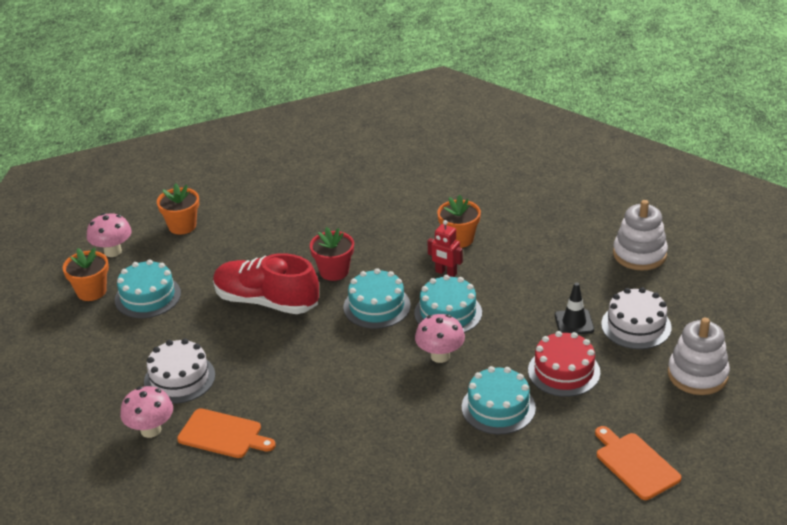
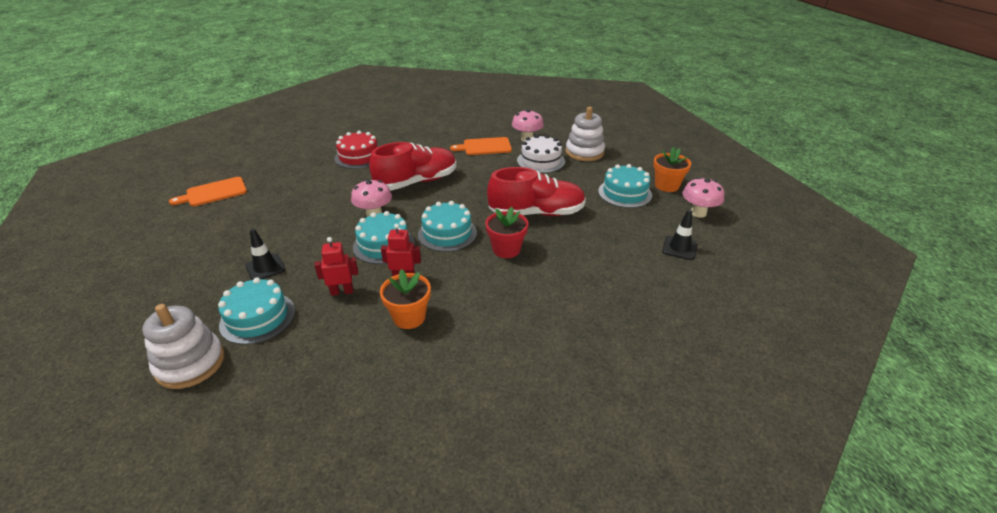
camera: 150 degrees right, 0 degrees up
orange flower pot [157,183,199,235] -> black traffic cone [662,210,698,260]
turquoise cake [462,366,536,434] -> turquoise cake moved to [218,277,295,345]
red cake [528,331,600,397] -> red cake moved to [335,131,378,169]
orange cutting board [595,426,682,500] -> orange cutting board turned 120 degrees clockwise [169,177,247,206]
white cake [601,287,671,349] -> none
white stacking toy [668,318,730,395] -> white stacking toy moved to [566,107,605,161]
none -> red robot [314,237,358,296]
none -> red shoe [369,142,456,190]

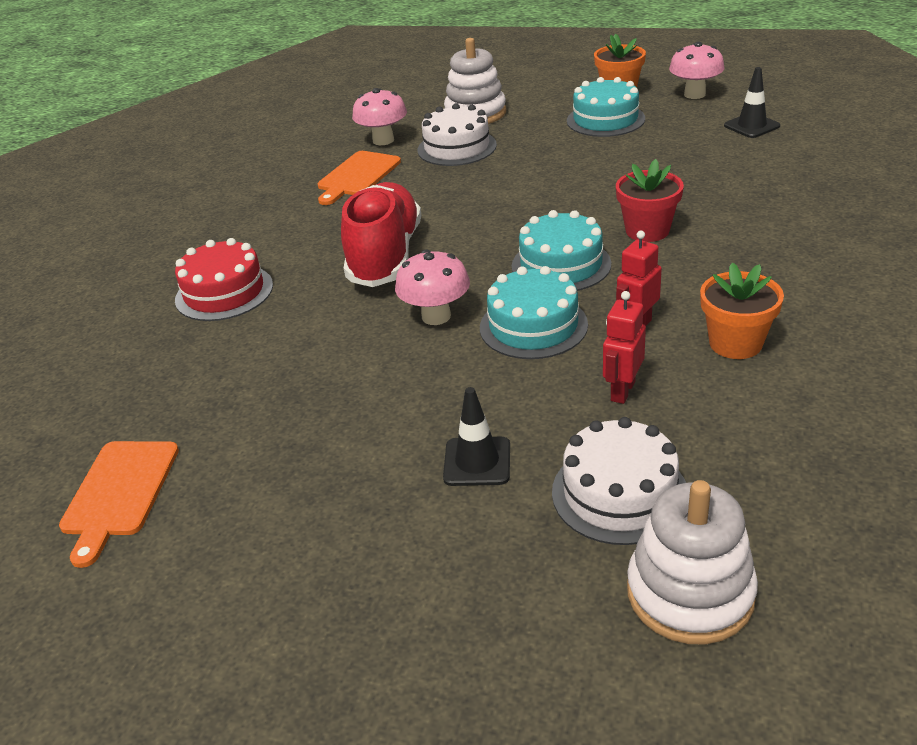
camera: 50 degrees left, 0 degrees up
turquoise cake [218,277,295,345] -> white cake [552,417,686,545]
red shoe [487,167,586,216] -> none

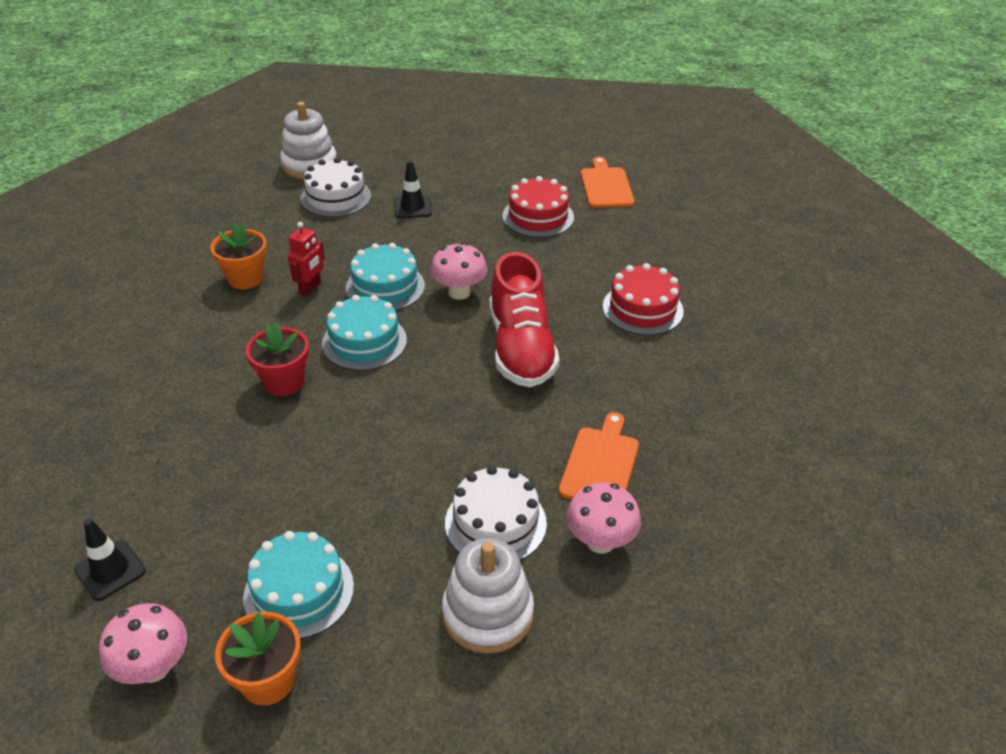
camera: 165 degrees right, 5 degrees up
red robot [603,291,646,404] -> none
none -> red cake [502,176,574,238]

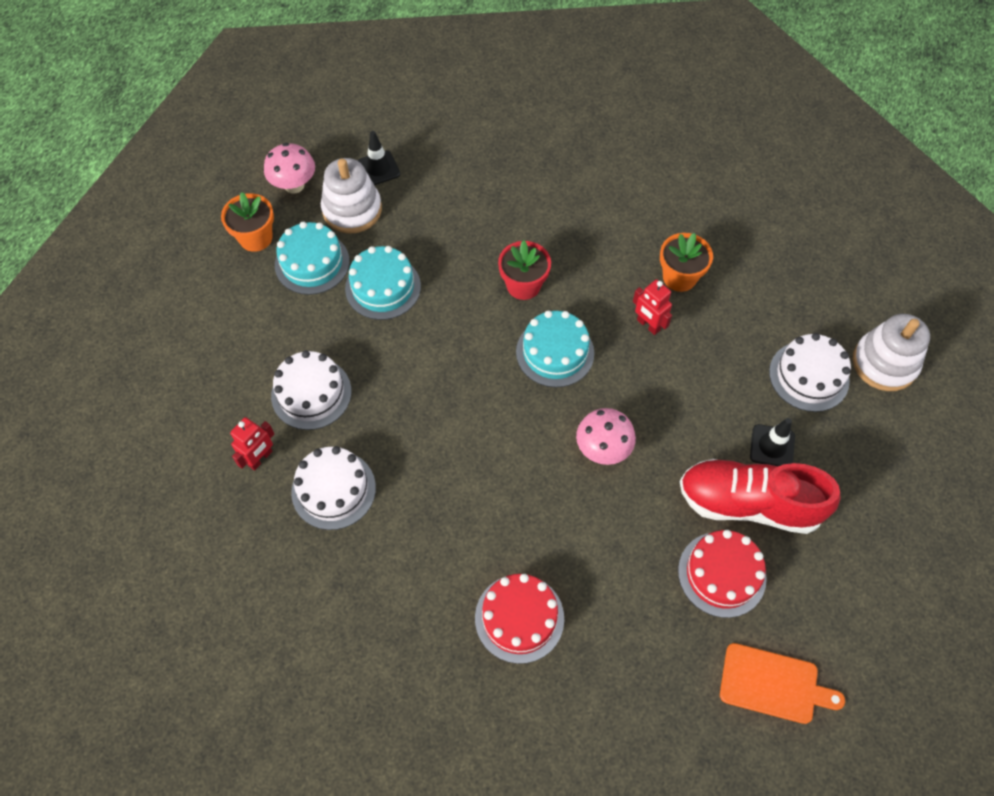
camera: 110 degrees right, 20 degrees up
turquoise cake [346,243,425,311] -> turquoise cake moved to [345,246,421,320]
white stacking toy [442,538,534,654] -> white stacking toy moved to [321,158,382,234]
red shoe [490,252,560,387] -> red shoe moved to [680,459,841,534]
orange cutting board [559,412,639,500] -> white cake [291,446,376,530]
pink mushroom [566,482,641,554] -> red robot [230,417,274,471]

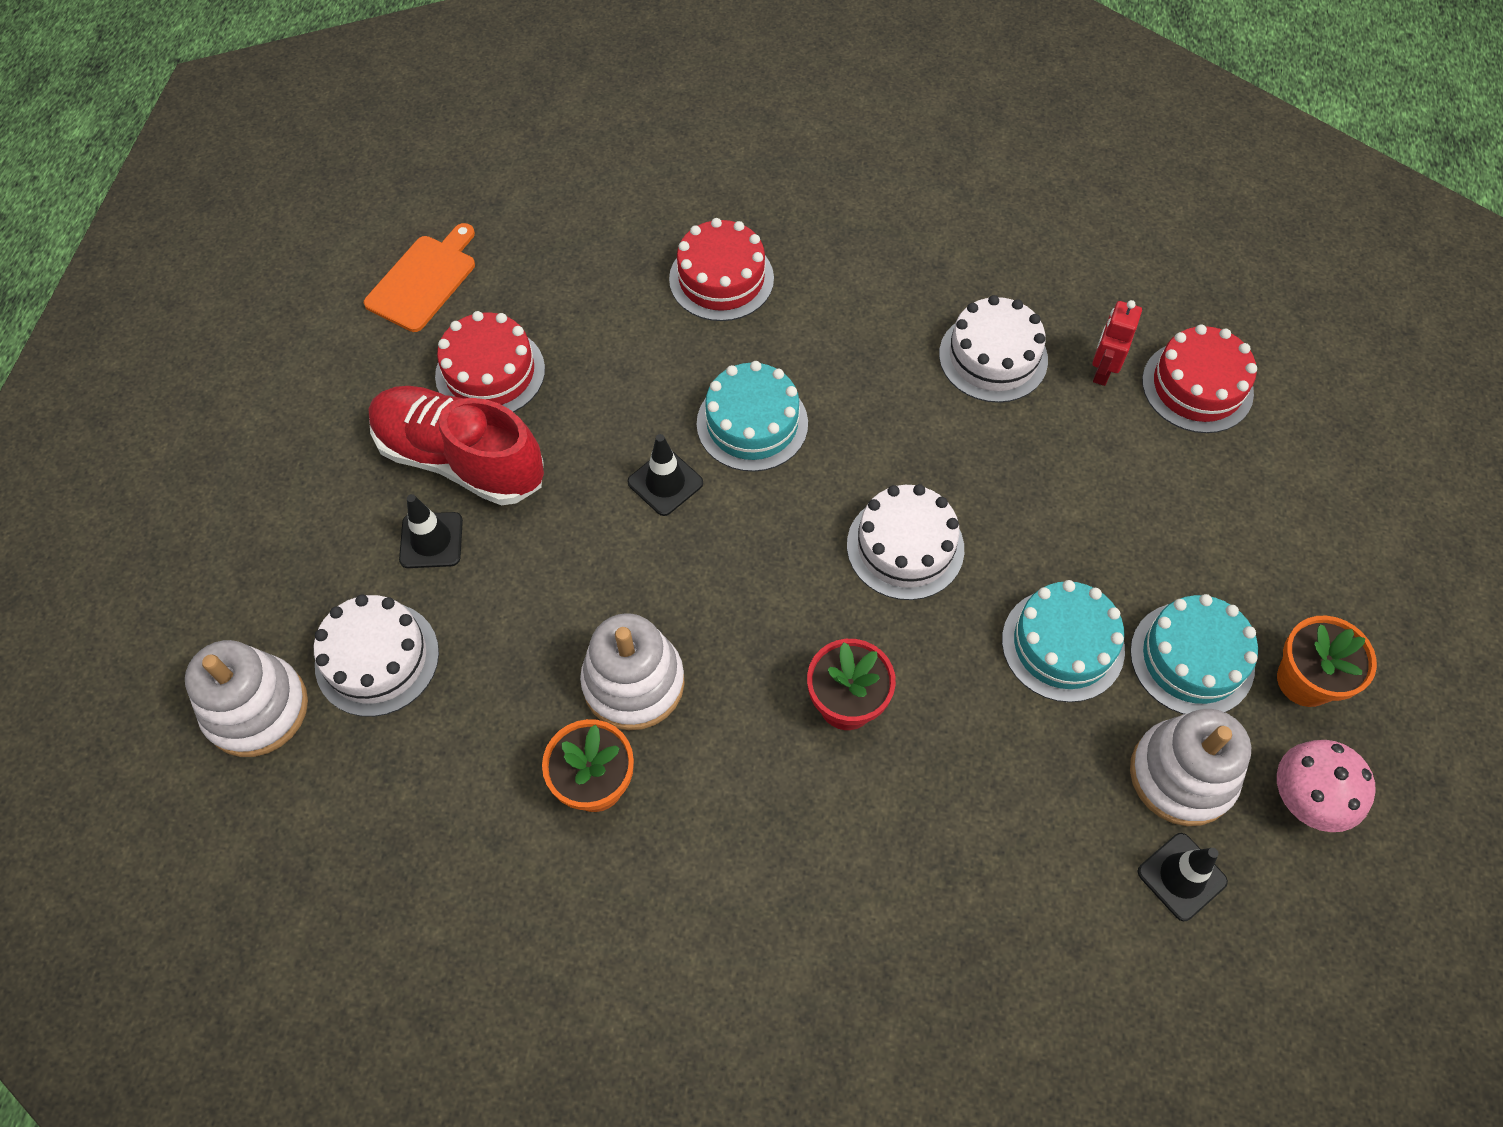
camera: 165 degrees right, 0 degrees up
white cake [271,350,351,430] -> white cake moved to [847,484,964,600]
turquoise cake [516,310,594,387] -> turquoise cake moved to [697,361,808,472]
pink mushroom [576,408,636,465] -> black traffic cone [628,434,703,516]
red robot [633,279,672,335] -> white stacking toy [580,613,685,730]
red shoe [680,459,841,534] -> red shoe turned 150 degrees counterclockwise [369,386,544,505]
orange cutting board [720,643,845,724] -> orange cutting board turned 120 degrees clockwise [364,223,475,332]
none -> red cake [1142,324,1257,433]

